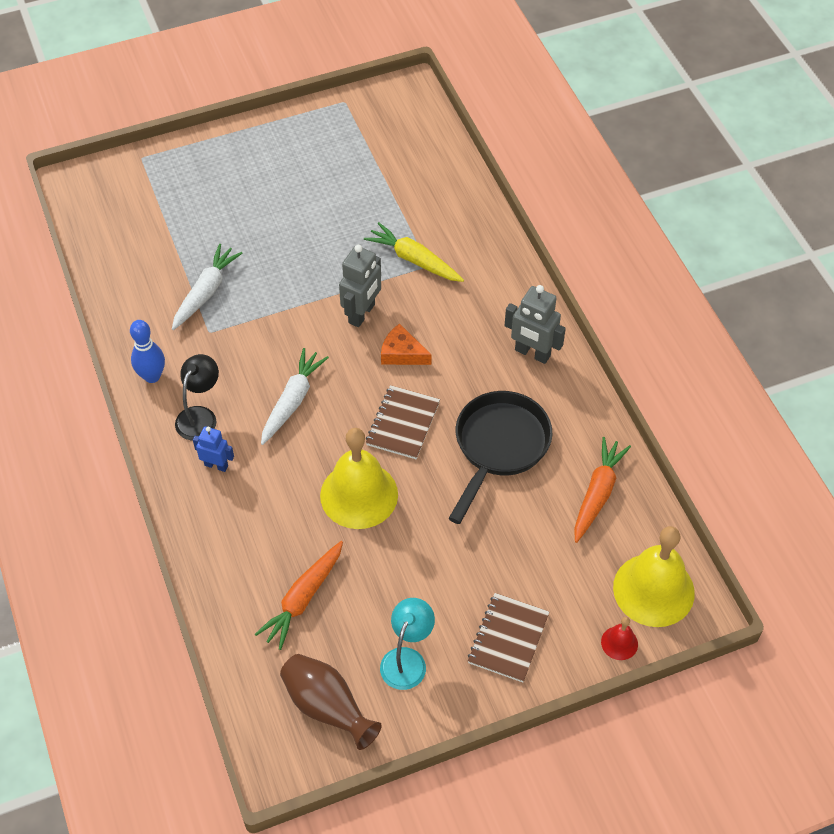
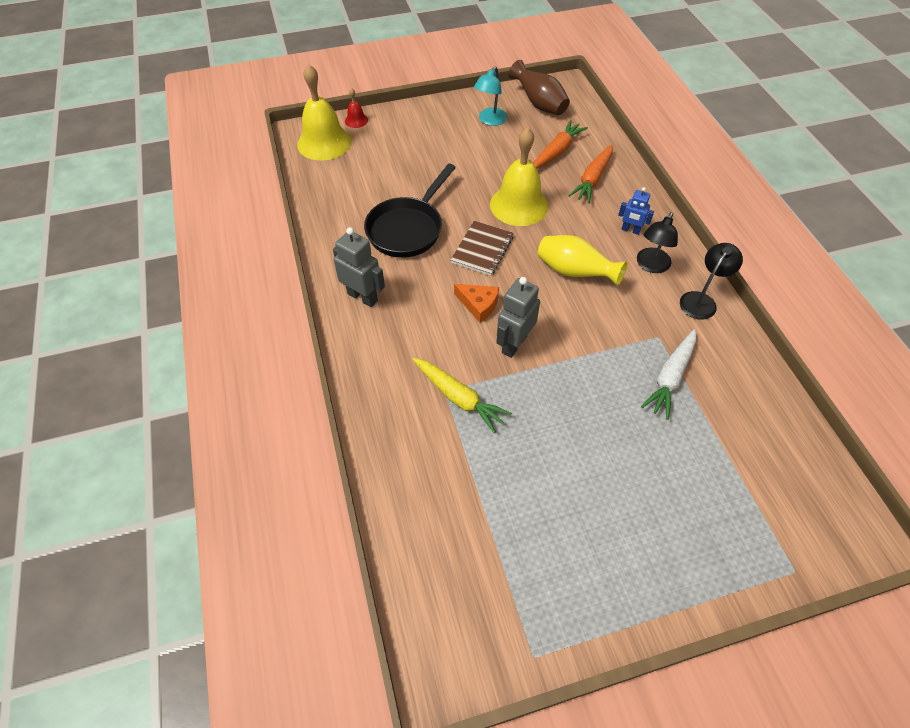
camera: 175 degrees left, 0 degrees up
blue bowling pin [130,320,165,383] -> black lamp [680,243,743,320]
white carrot [261,348,329,445] -> yellow vase [538,235,627,286]
brown notebook [468,593,549,682] -> none
orange carrot [574,437,631,543] -> orange carrot moved to [568,145,613,203]

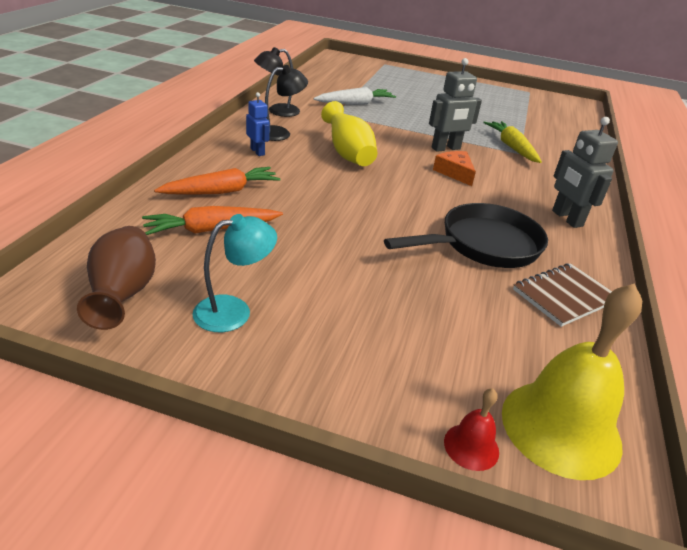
camera: 150 degrees left, 20 degrees down
brown notebook [451,221,514,276] -> brown notebook moved to [513,263,612,327]
yellow bell [490,127,548,226] -> none

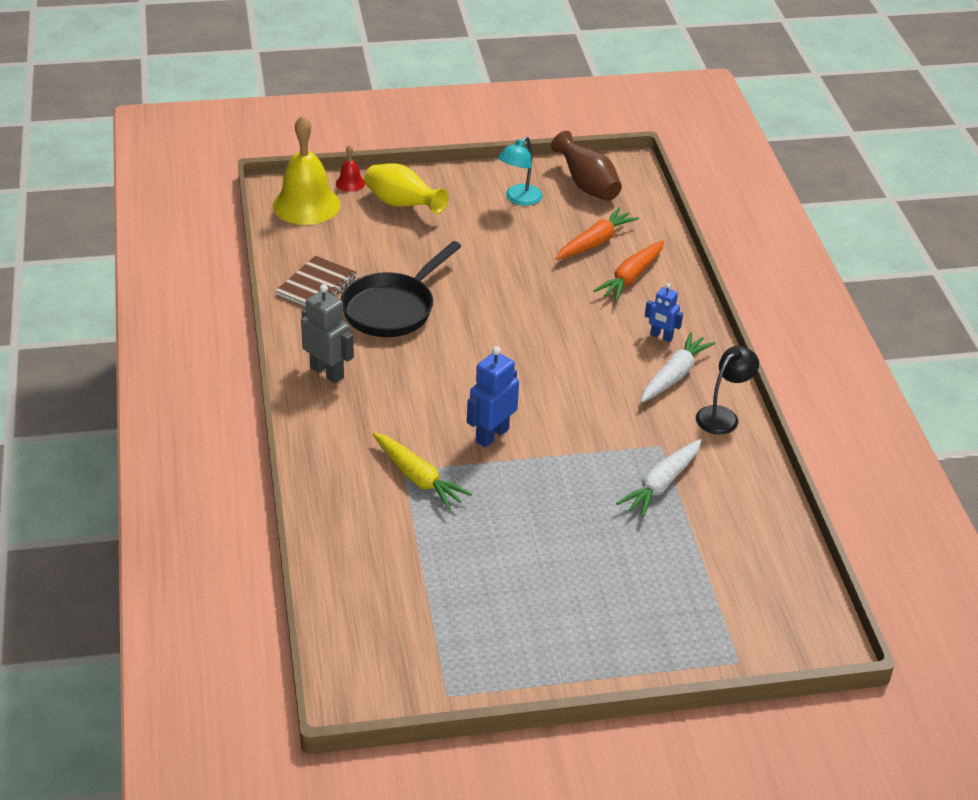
camera: 155 degrees right, 5 degrees up
black lamp [265,65,308,141] -> white carrot [641,332,715,402]
yellow vase [321,101,377,166] -> yellow vase moved to [364,163,448,214]
grey robot [429,58,482,152] -> blue robot [467,346,519,448]
orange cheese [433,151,476,186] -> none

